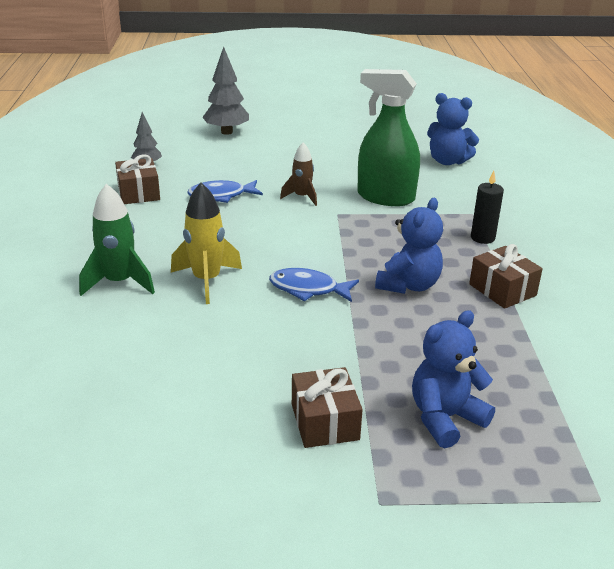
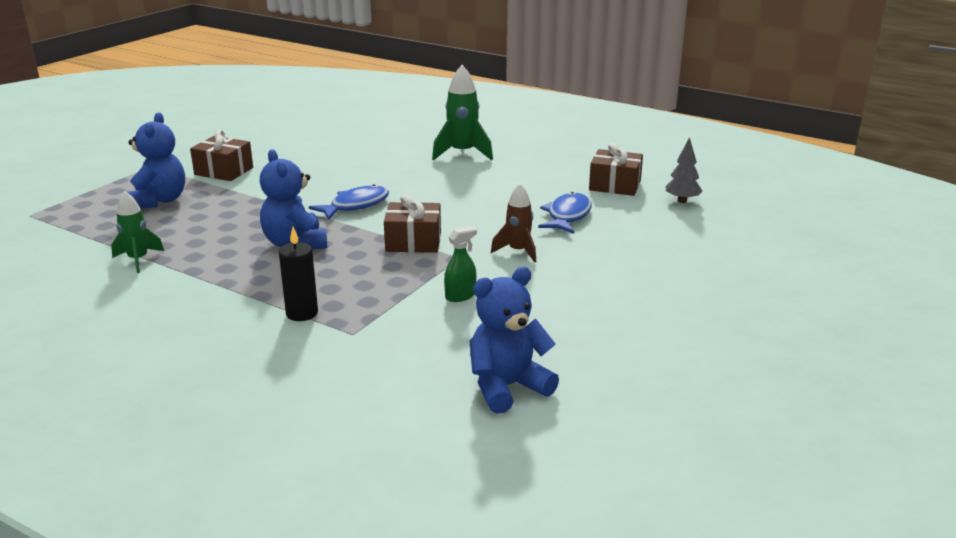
camera: 125 degrees right, 5 degrees down
yellow rocket [171,183,242,304] -> none
grey tree [202,47,249,135] -> none
green spray bottle [357,69,420,206] -> green spray bottle [444,226,477,302], size x0.41
brown gift [469,244,543,309] -> brown gift moved to [384,194,441,253]
none -> green rocket [111,191,164,273]

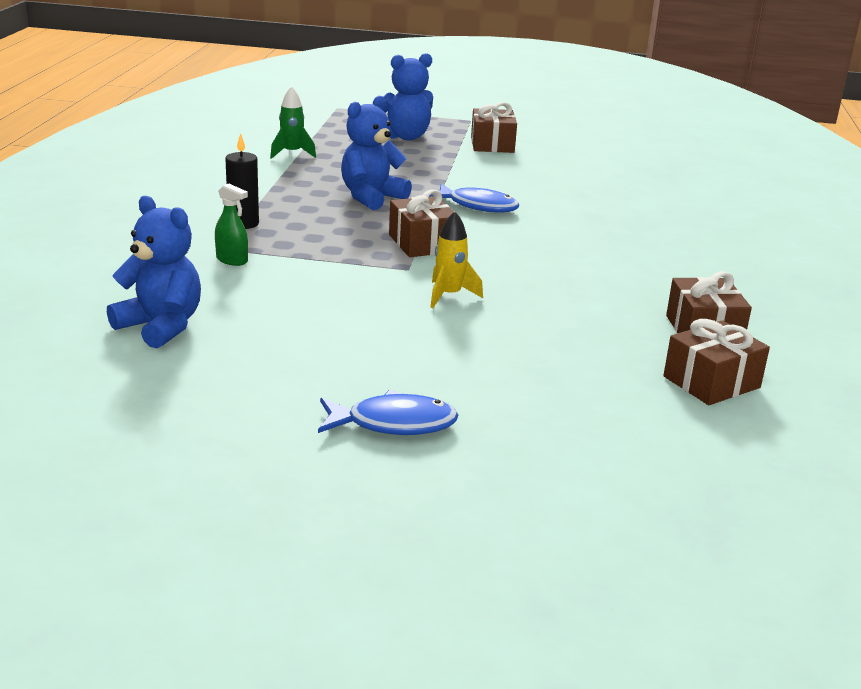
camera: 65 degrees right, 0 degrees up
green rocket [432,65,493,161] -> none
green spray bottle [444,226,477,302] -> green spray bottle moved to [215,183,248,266]
brown rocket [491,184,536,263] -> yellow rocket [430,211,483,308]
blue fish [538,192,592,234] -> blue fish moved to [318,390,459,435]
grey tree [665,137,702,203] -> brown gift [663,319,770,405]

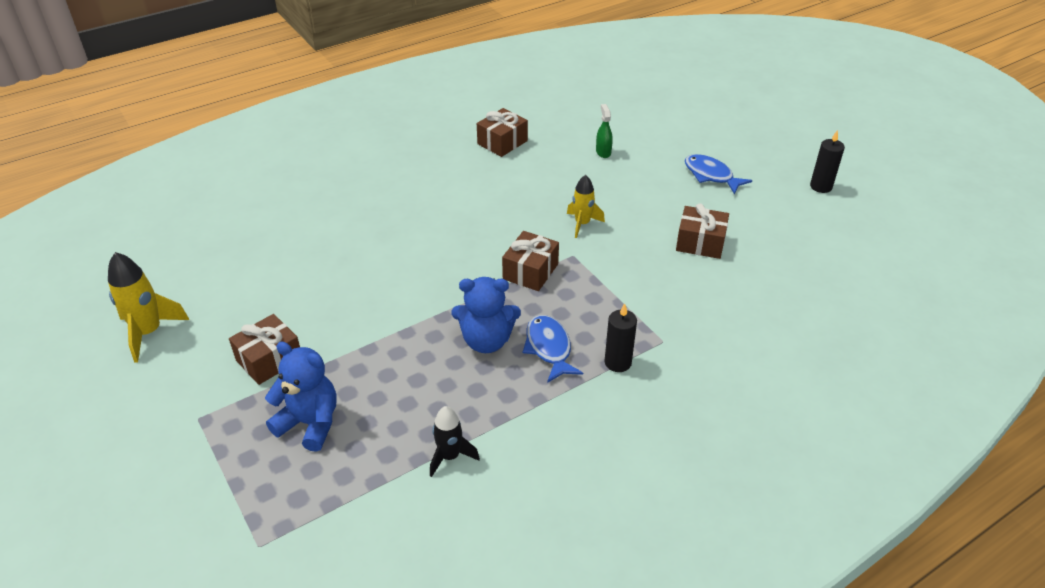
camera: 130 degrees left, 15 degrees up
blue teddy bear [107,196,201,348] -> none
green spray bottle [215,183,248,266] -> green spray bottle moved to [596,104,613,158]
green rocket [270,86,316,159] -> black rocket [430,406,480,477]
blue fish [429,184,519,213] -> blue fish moved to [523,315,583,383]
brown gift [663,319,770,405] -> brown gift moved to [676,203,729,259]
none -> yellow rocket [108,252,189,362]
none -> black candle [810,130,845,193]

